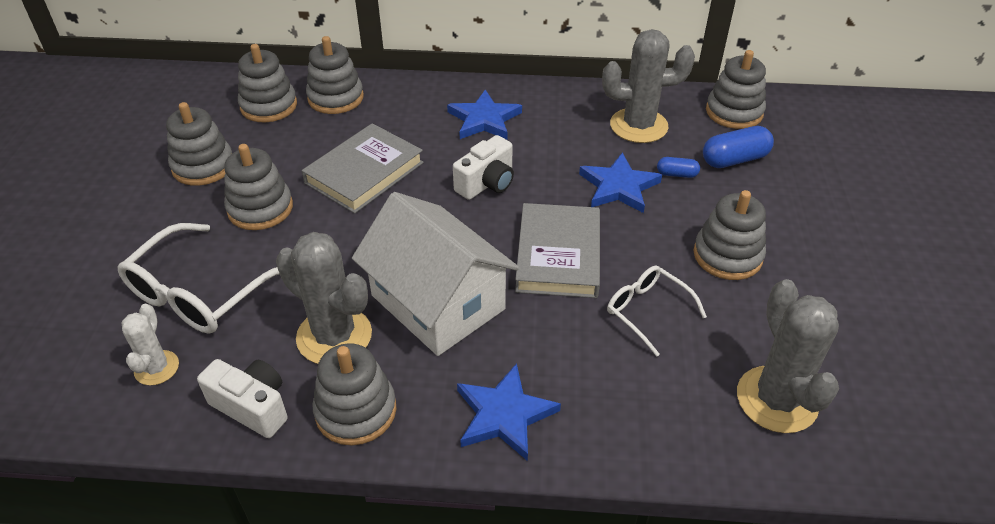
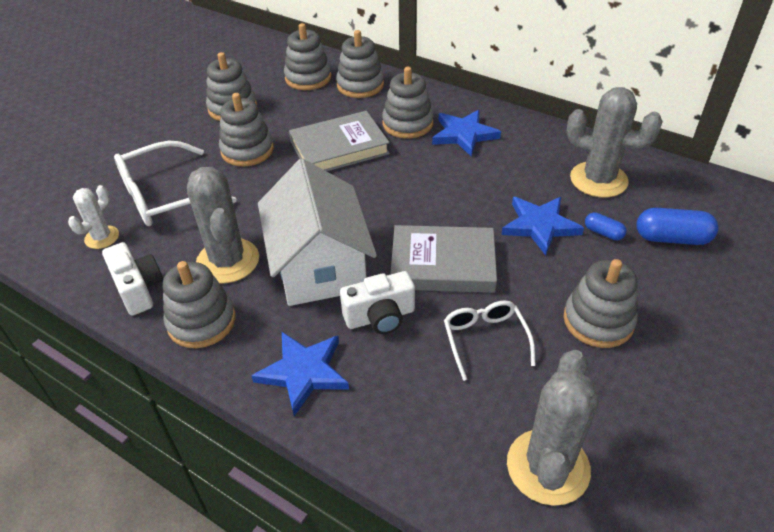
camera: 30 degrees right, 0 degrees up
white camera [453,135,514,200] -> white camera moved to [340,271,415,334]
grey book [515,203,600,298] -> grey book turned 60 degrees clockwise [390,225,497,293]
grey stacking toy [706,50,766,129] -> grey stacking toy moved to [382,67,433,138]

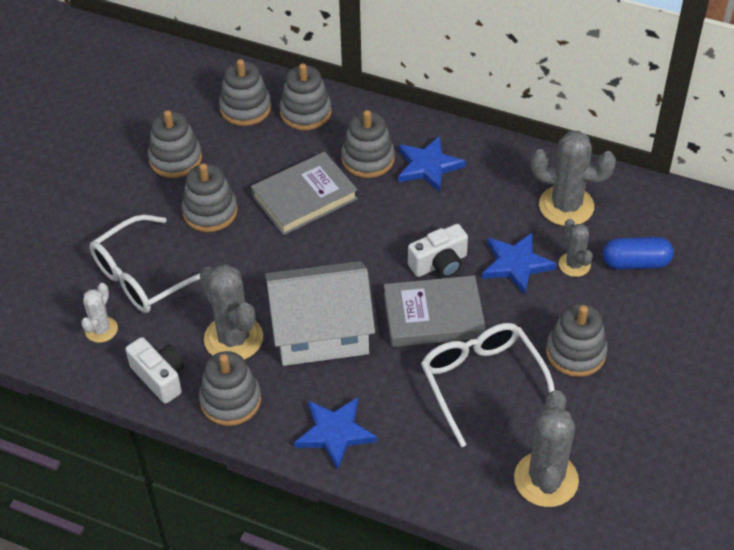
camera: 10 degrees left, 5 degrees up
white house [258,159,377,306] -> white house turned 75 degrees counterclockwise [265,261,375,366]
white camera [340,271,415,334] -> white camera moved to [408,224,468,278]
white glasses [444,300,536,381] -> white glasses [421,323,555,447], size x1.67
blue capsule [585,212,626,240] -> grey cactus [559,219,593,277]

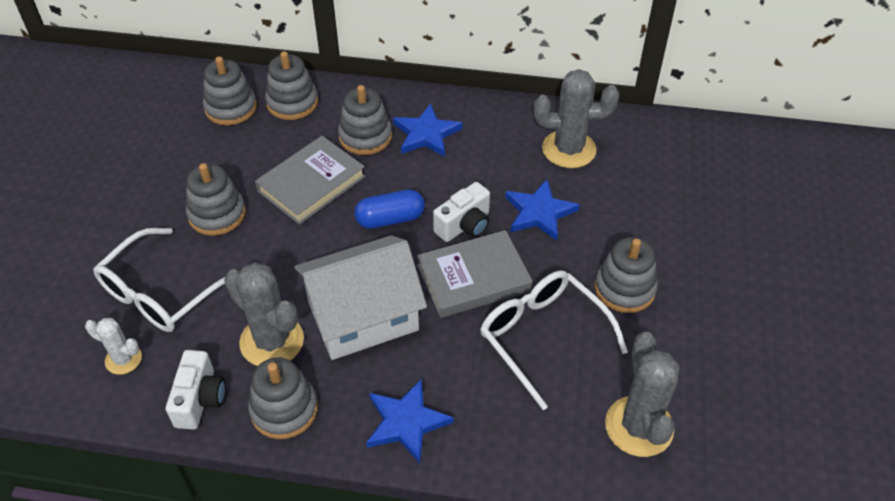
camera: 15 degrees left, 0 degrees up
white cactus [81,283,118,343] -> white cactus turned 75 degrees counterclockwise [85,318,142,375]
white camera [125,337,184,404] -> white camera turned 60 degrees clockwise [166,350,226,430]
grey stacking toy [148,110,202,178] -> none
grey cactus [559,219,593,277] -> none
blue capsule [603,237,674,269] -> blue capsule moved to [354,189,425,229]

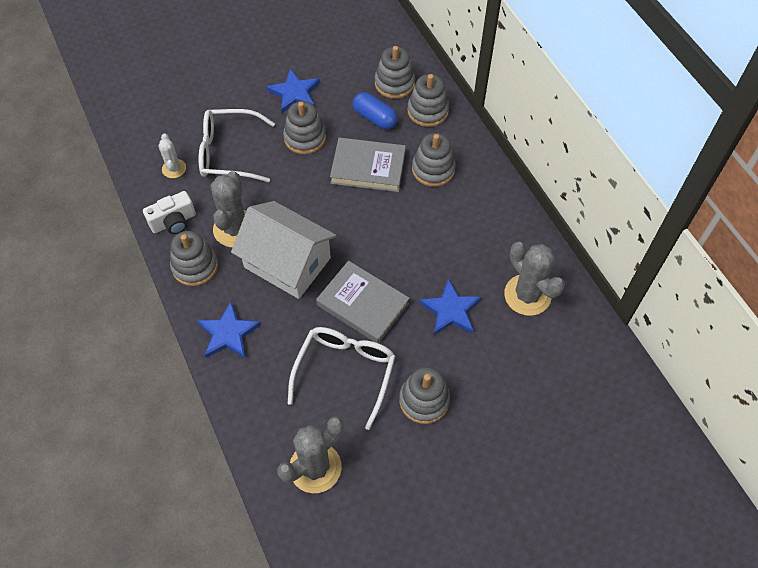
camera: 55 degrees right, 10 degrees up
blue capsule [354,189,425,229] -> blue capsule moved to [353,92,398,130]
blue star [393,103,462,157] -> blue star moved to [267,69,320,113]
white camera [433,182,490,242] -> none

